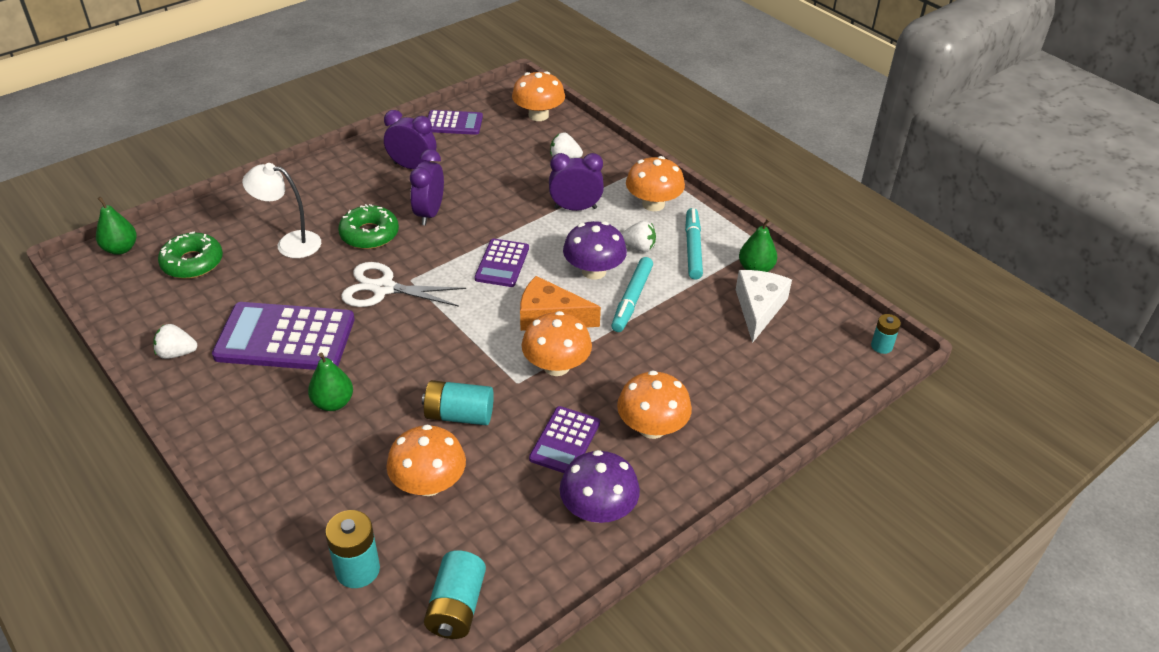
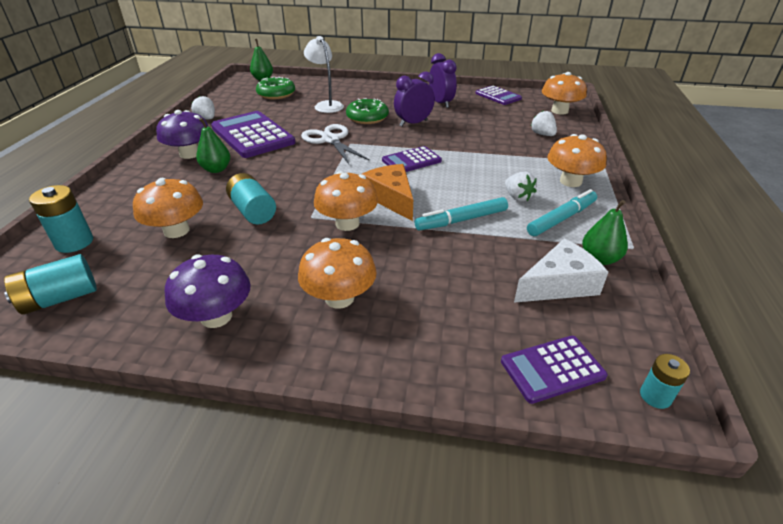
camera: 50 degrees right, 5 degrees down
purple calculator [529,406,600,473] -> purple calculator moved to [501,336,608,404]
purple clock [549,153,604,211] -> none
purple mushroom [563,221,627,280] -> purple mushroom moved to [156,110,209,159]

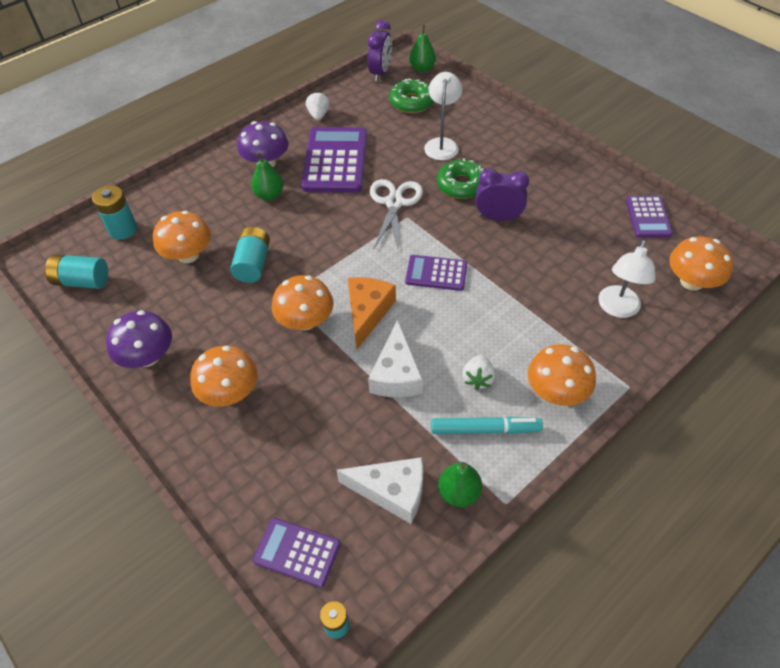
camera: 40 degrees right, 15 degrees up
turquoise marker [415,197,508,230] -> white cheese [368,320,423,397]
purple clock [429,53,457,108] -> purple clock moved to [368,20,392,81]
white strawberry [531,110,557,136] -> white lamp [598,240,656,318]

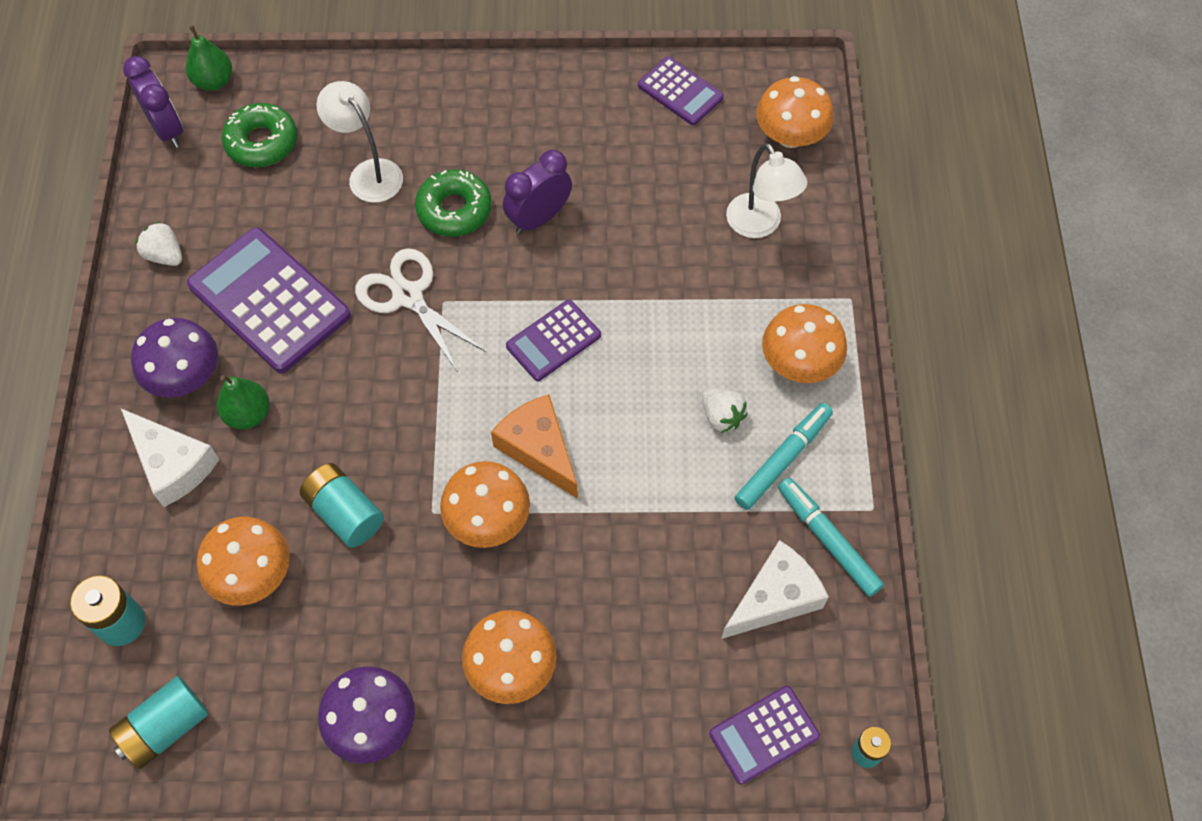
camera: 50 degrees left, 10 degrees up
white cheese [368,320,423,397] -> white cheese moved to [121,409,219,507]
green pear [438,462,482,507] -> turquoise marker [778,478,884,597]

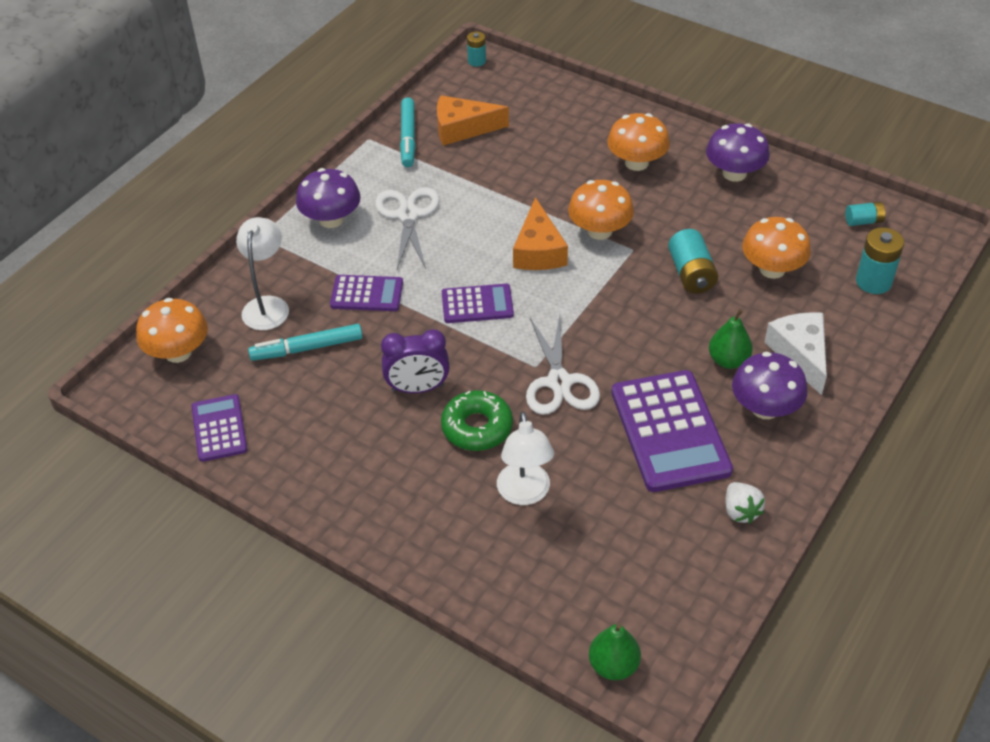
camera: 145 degrees left, 15 degrees down
turquoise battery [109,676,209,769] -> turquoise battery [845,202,885,226], size x0.61
purple clock [123,56,183,148] -> none
green donut [222,103,297,167] -> none
white strawberry [702,389,748,433] -> white scissors [375,187,440,269]
purple calculator [709,686,820,784] -> purple calculator moved to [330,275,403,311]
white cheese [721,540,829,639] -> orange cheese [437,95,509,146]
turquoise marker [735,403,833,510] -> turquoise marker moved to [248,324,363,361]
orange mushroom [762,304,847,383] -> purple mushroom [296,168,361,228]

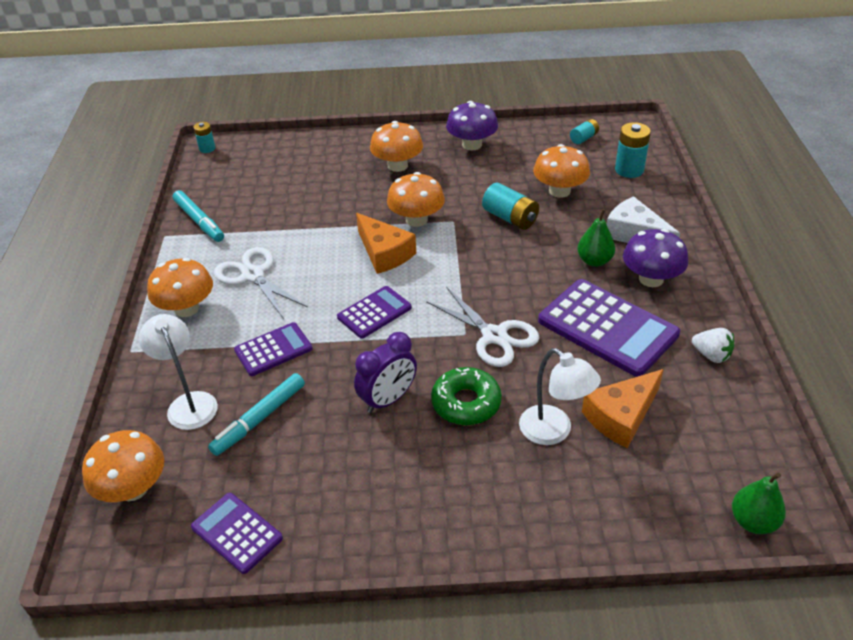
camera: 35 degrees left, 5 degrees down
purple mushroom [296,168,361,228] -> orange mushroom [147,258,213,317]
orange cheese [437,95,509,146] -> orange cheese moved to [582,369,664,448]

